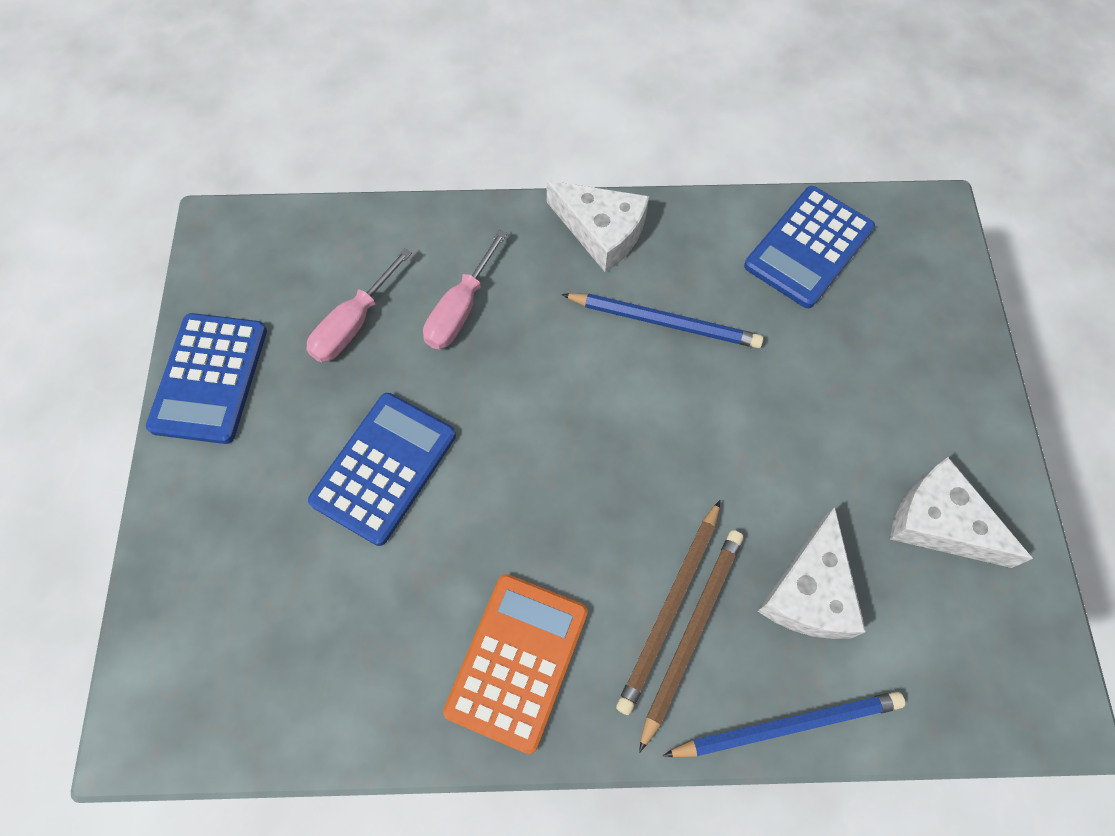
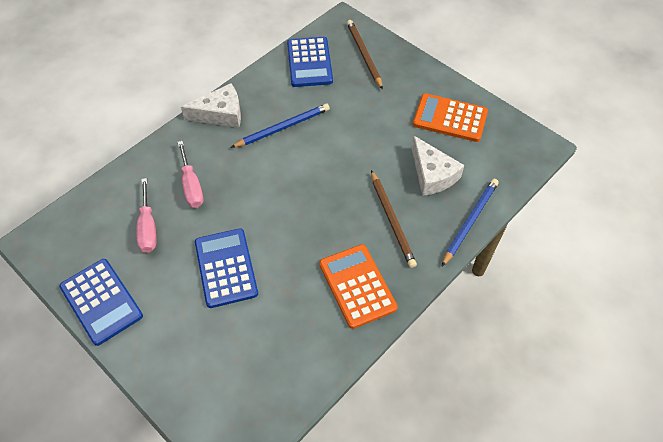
camera: 45 degrees left, 10 degrees down
brown pencil [639,530,743,753] -> brown pencil moved to [347,20,383,90]
white cheese [890,457,1033,568] -> orange calculator [413,93,488,142]

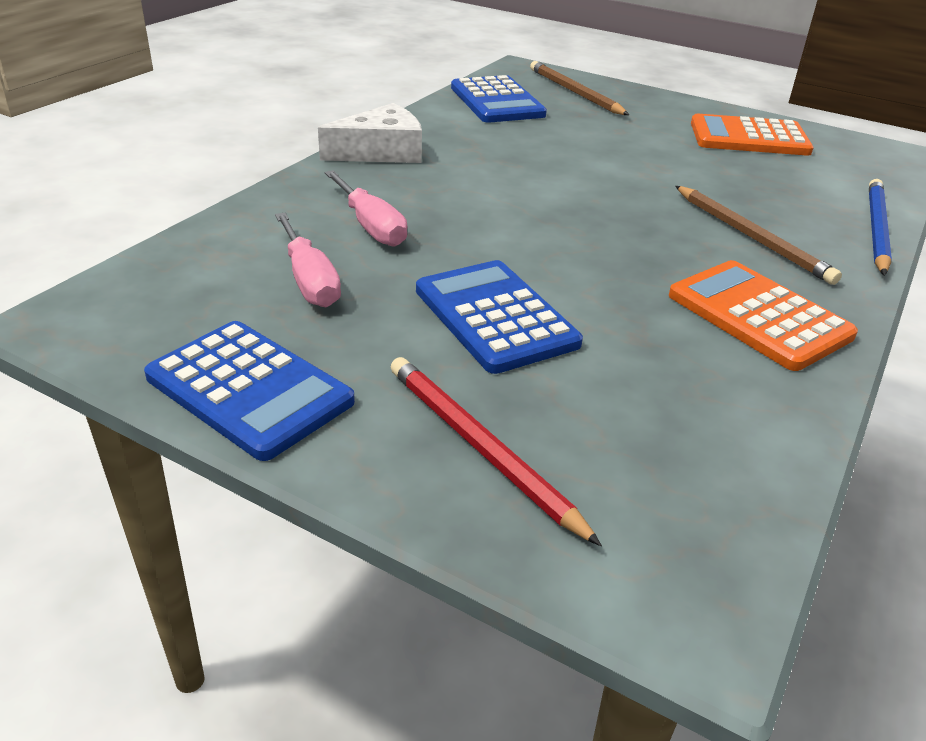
camera: 15 degrees left, 20 degrees down
blue pencil [231,104,330,148] -> none
white cheese [412,136,464,196] -> none
none -> red pencil [391,357,602,546]

